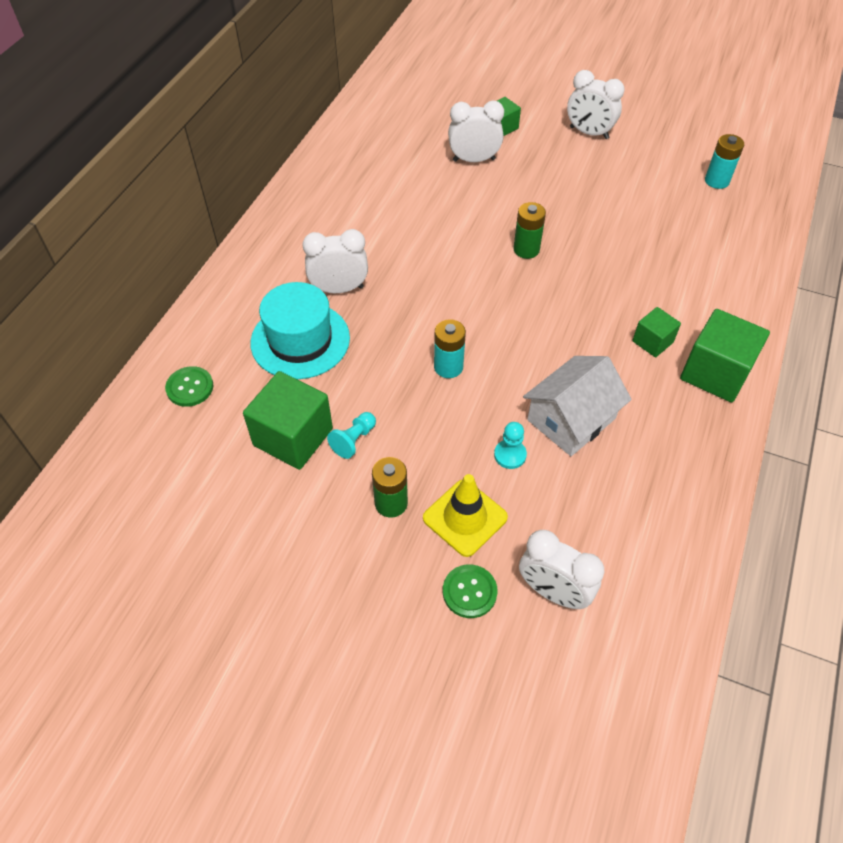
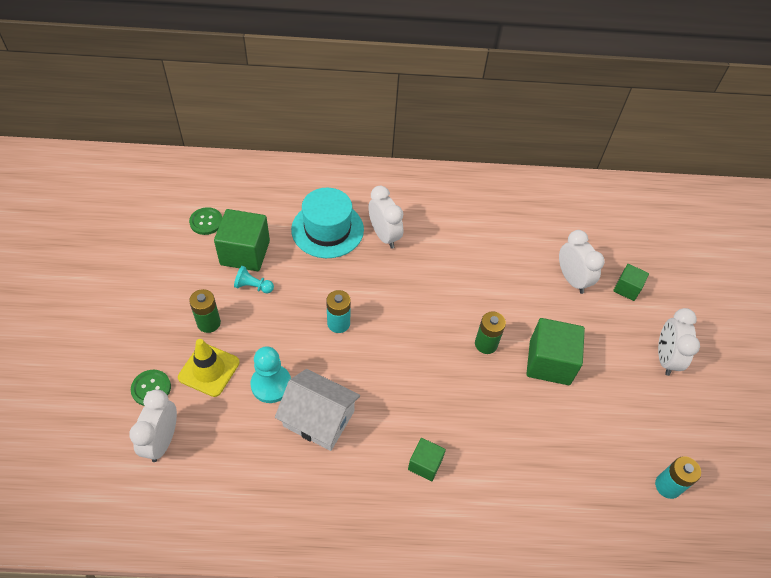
camera: 65 degrees right, 0 degrees up
green button [165,366,213,407] -> green button moved to [189,207,222,235]
turquoise pawn [494,422,527,469] -> turquoise pawn [250,346,291,403], size x1.62
green cube [680,309,770,402] -> green cube moved to [526,318,585,385]

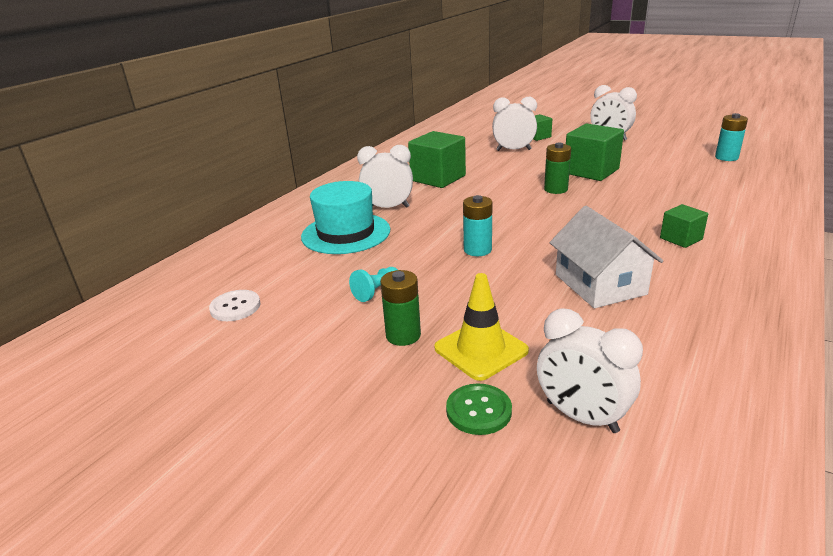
camera: 55 degrees left, 25 degrees down
green button [189,207,222,235] -> white button [209,290,260,321]
green cube [214,209,270,271] -> green cube moved to [408,131,466,188]
turquoise pawn [250,346,291,403] -> none
white house [275,369,360,451] -> white house turned 75 degrees counterclockwise [550,206,663,308]

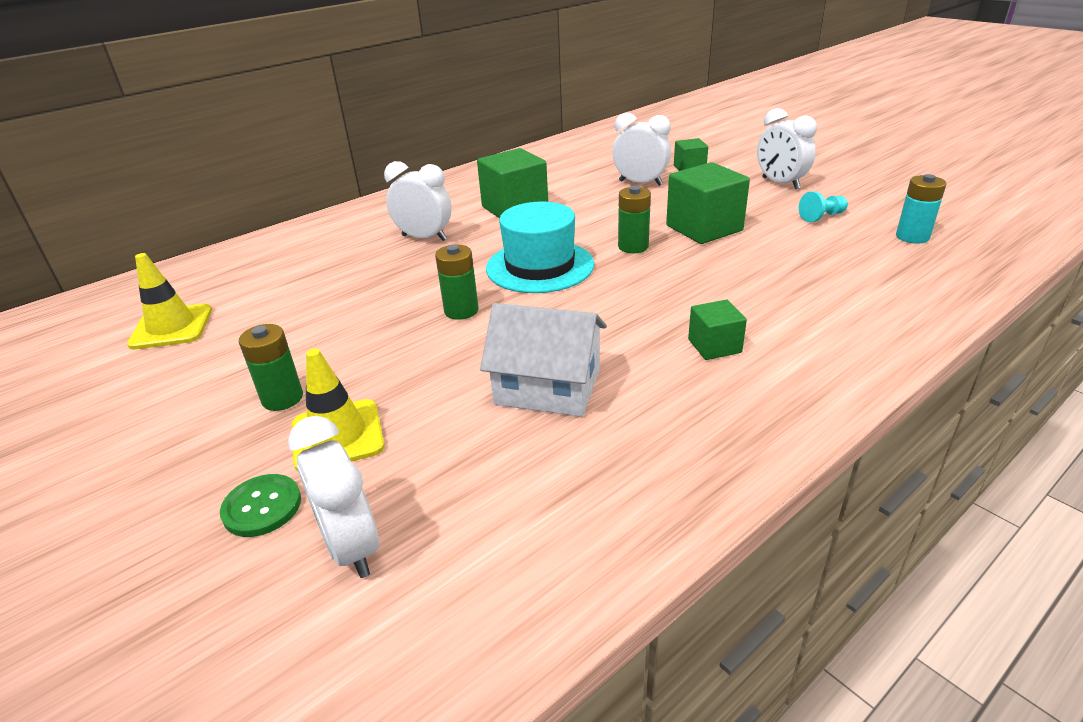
camera: 20 degrees right, 5 degrees up
white button [209,290,260,321] -> yellow traffic cone [127,253,212,350]
turquoise hat [301,181,390,254] -> turquoise hat moved to [486,202,594,293]
turquoise pawn [349,267,398,302] -> turquoise pawn moved to [799,191,848,222]
turquoise battery [463,195,493,256] -> green battery [435,245,479,320]
white house [550,206,663,308] -> white house turned 75 degrees counterclockwise [480,303,607,417]

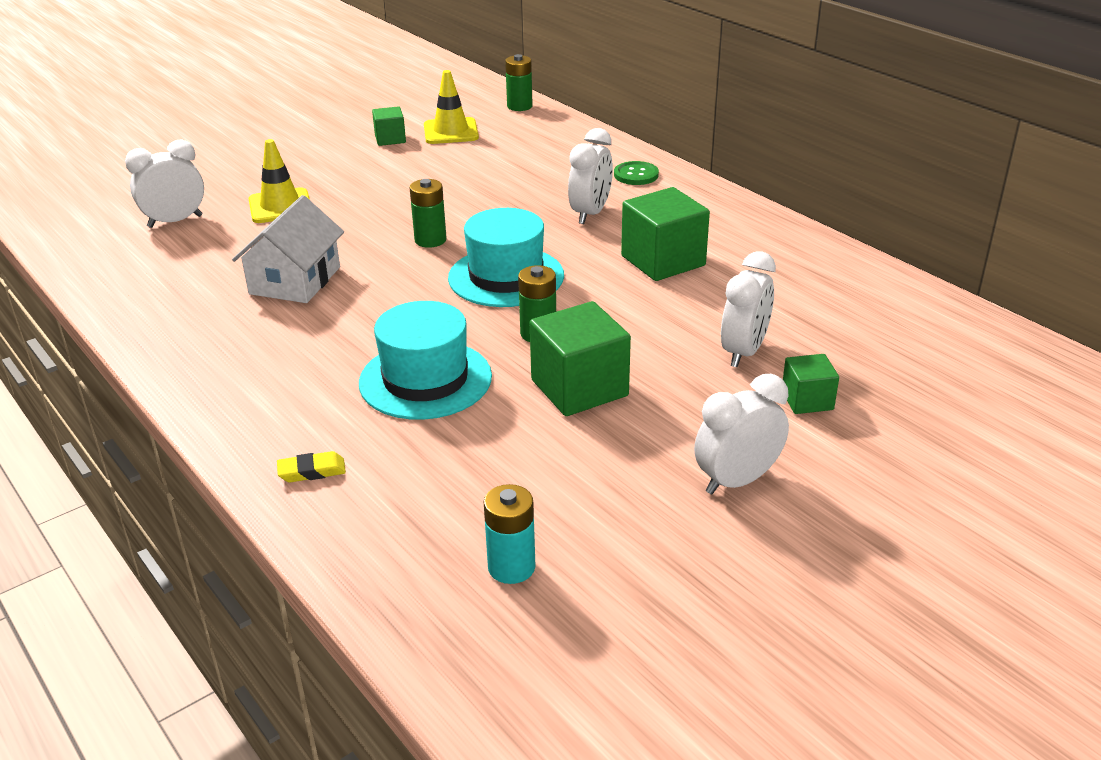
camera: 90 degrees right, 0 degrees up
green button [220,474,301,537] -> green button moved to [614,161,659,185]
green battery [239,324,303,411] -> green battery moved to [505,54,533,111]
green cube [688,299,747,360] -> green cube moved to [372,106,406,146]
turquoise pawn [799,191,848,222] -> none
none -> yellow eraser [277,451,346,482]
none -> turquoise hat [359,301,492,420]

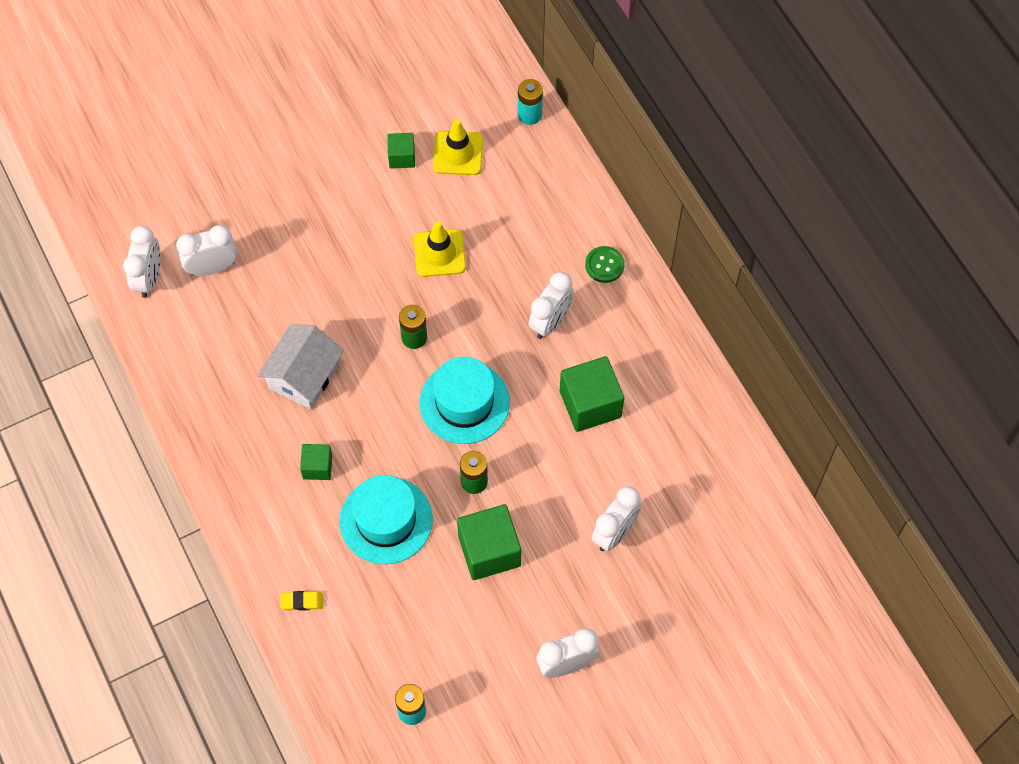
camera: 10 degrees right, 30 degrees up
yellow traffic cone [249,139,310,223] -> yellow traffic cone moved to [414,221,466,277]
green battery [505,54,533,111] -> turquoise battery [518,79,543,125]
green cube [783,354,839,414] -> green cube moved to [300,444,332,480]
none -> white clock [123,226,161,298]

